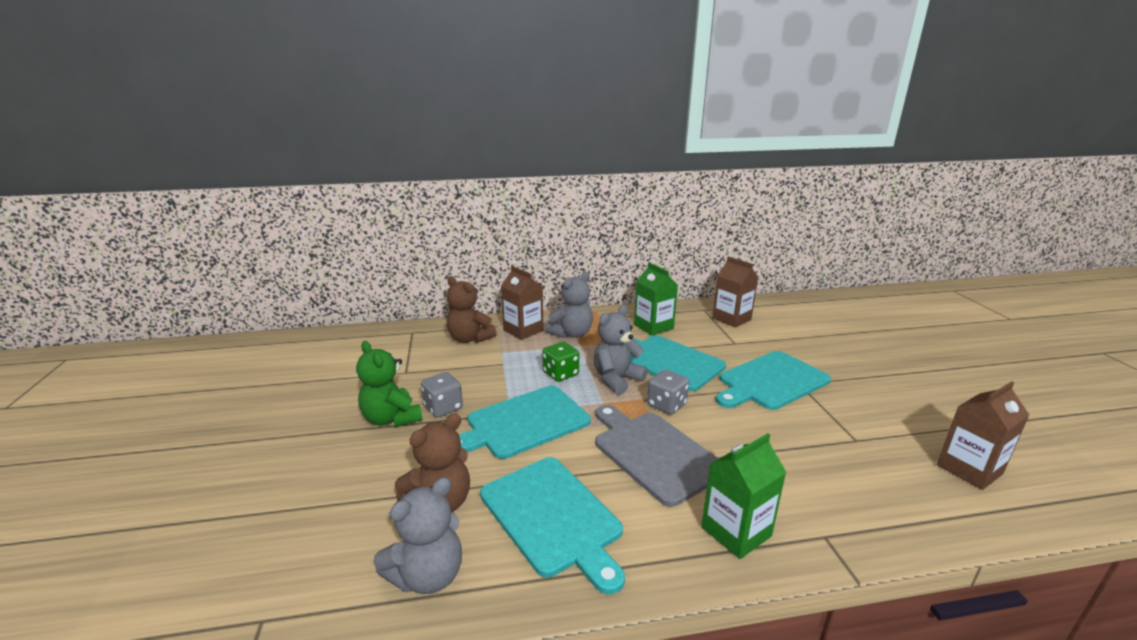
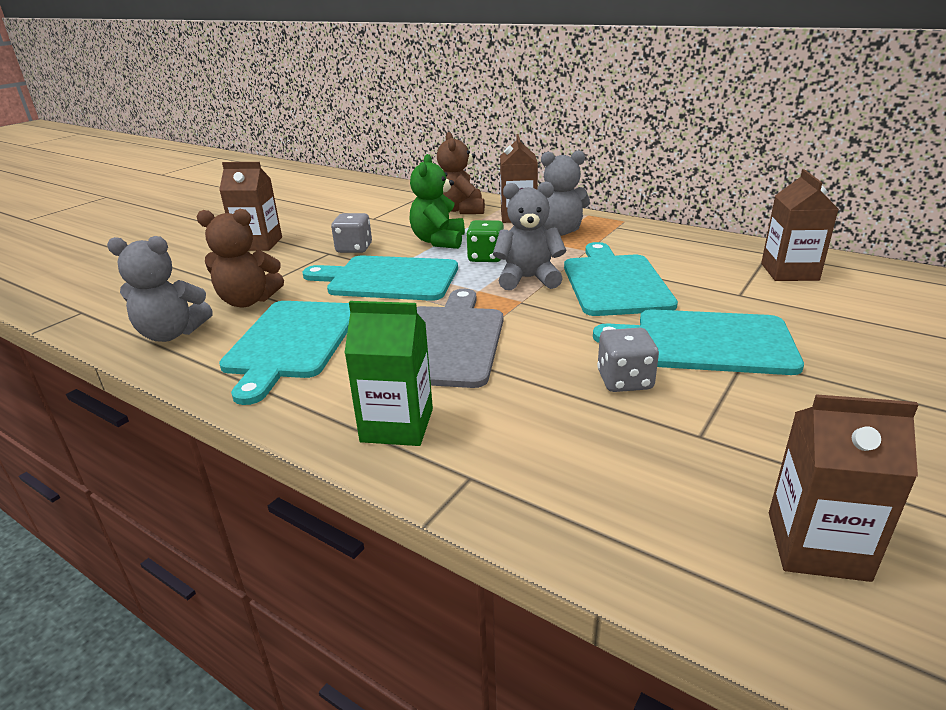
camera: 45 degrees right, 5 degrees up
green teddy bear [356,341,423,427] -> green teddy bear moved to [410,154,465,249]
green carton [634,262,678,336] -> none
grey dice [647,369,689,415] -> grey dice moved to [597,328,659,392]
none -> brown carton [219,162,282,251]

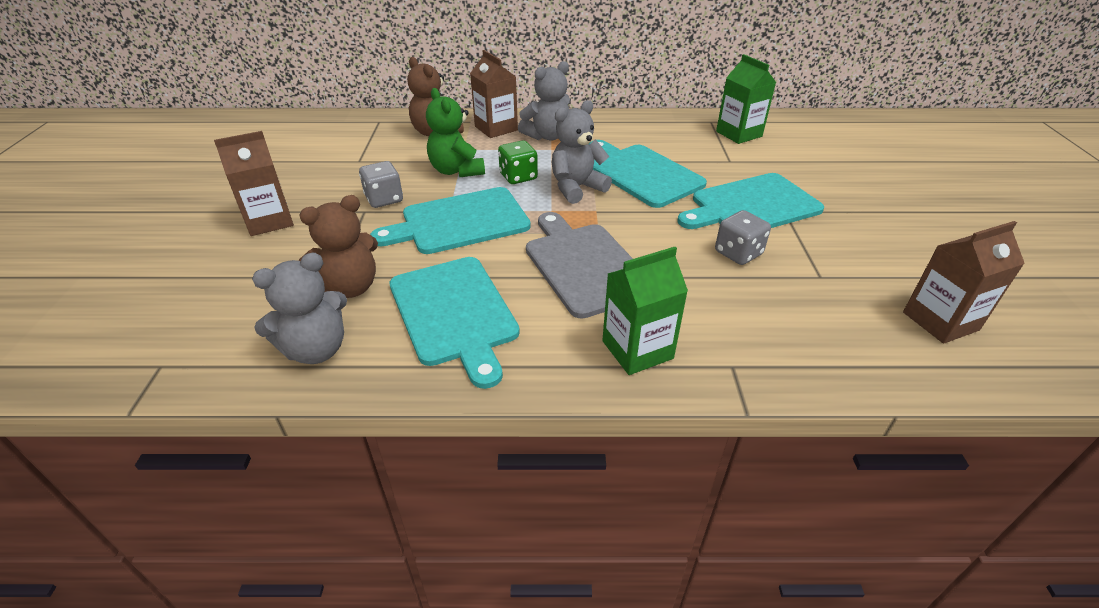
camera: 35 degrees left, 10 degrees up
brown carton [761,169,839,281] -> green carton [716,54,776,144]

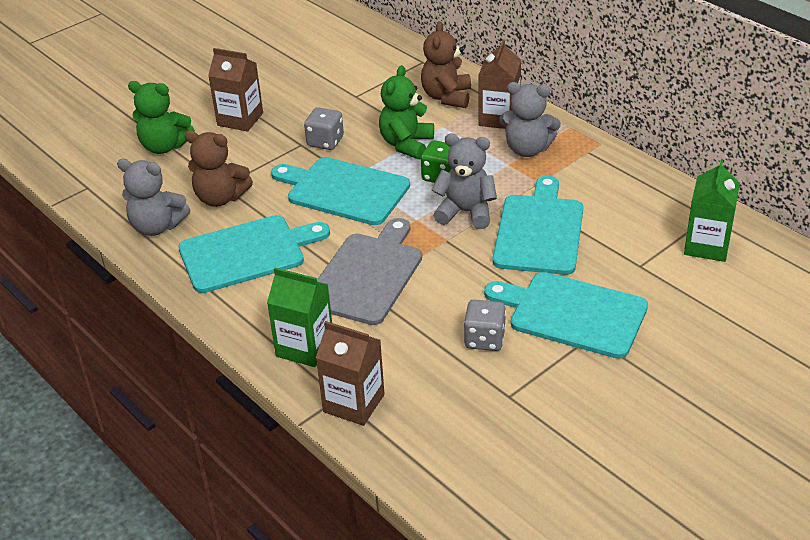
camera: 50 degrees right, 0 degrees up
turquoise cutting board [389,257,520,389] -> turquoise cutting board turned 135 degrees counterclockwise [178,215,330,293]
brown carton [903,221,1025,344] -> brown carton moved to [316,321,384,426]
none -> green teddy bear [128,81,195,154]

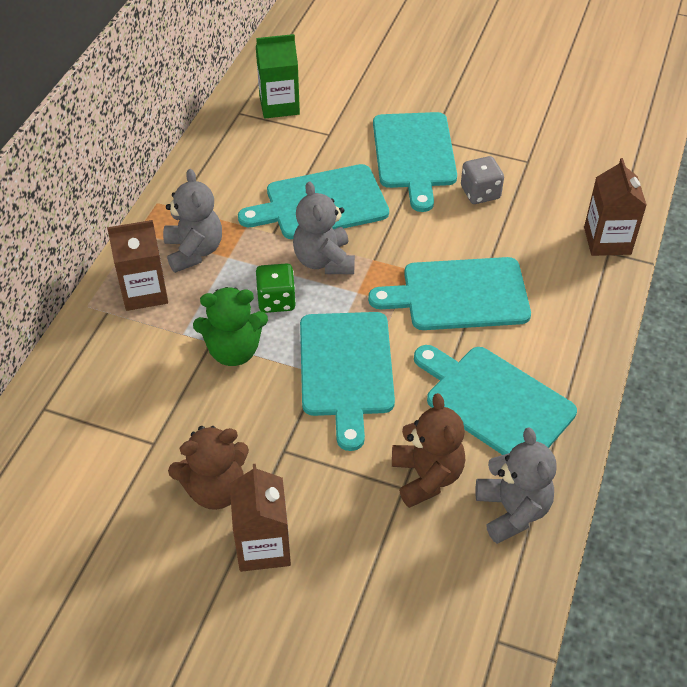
camera: 120 degrees left, 10 degrees up
green teddy bear [128,81,195,154] -> none
green carton [267,268,332,367] -> none
grey dice [304,107,344,150] -> none
grey cutting board [317,218,422,325] -> turquoise cutting board [368,257,531,330]
brown teddy bear [421,21,471,108] -> brown teddy bear moved to [168,426,249,510]

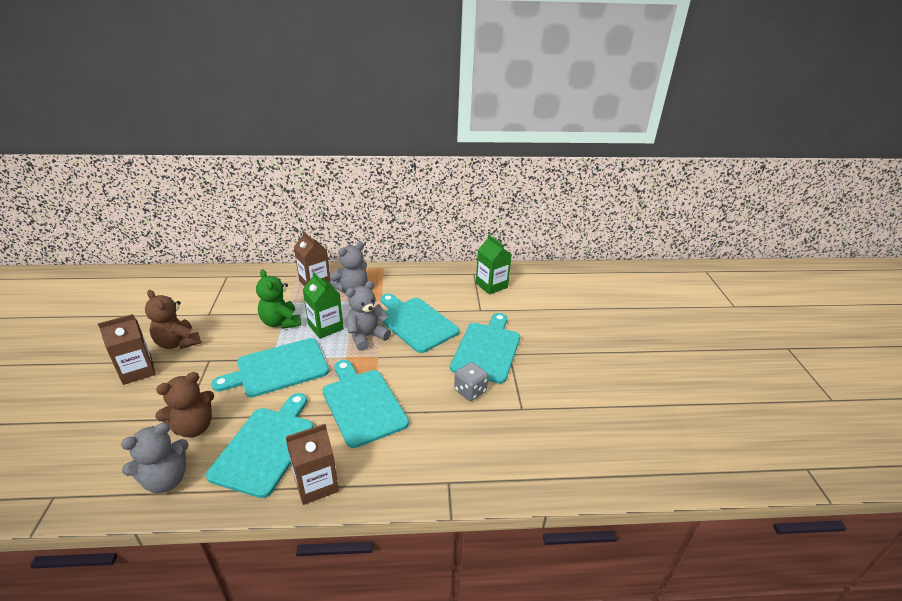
camera: 65 degrees right, 15 degrees down
green dice [256,263,296,313] -> green carton [302,272,344,339]
turquoise cutting board [373,112,457,212] -> turquoise cutting board turned 135 degrees clockwise [450,313,520,384]
brown carton [584,158,647,256] -> brown carton moved to [286,424,339,505]

